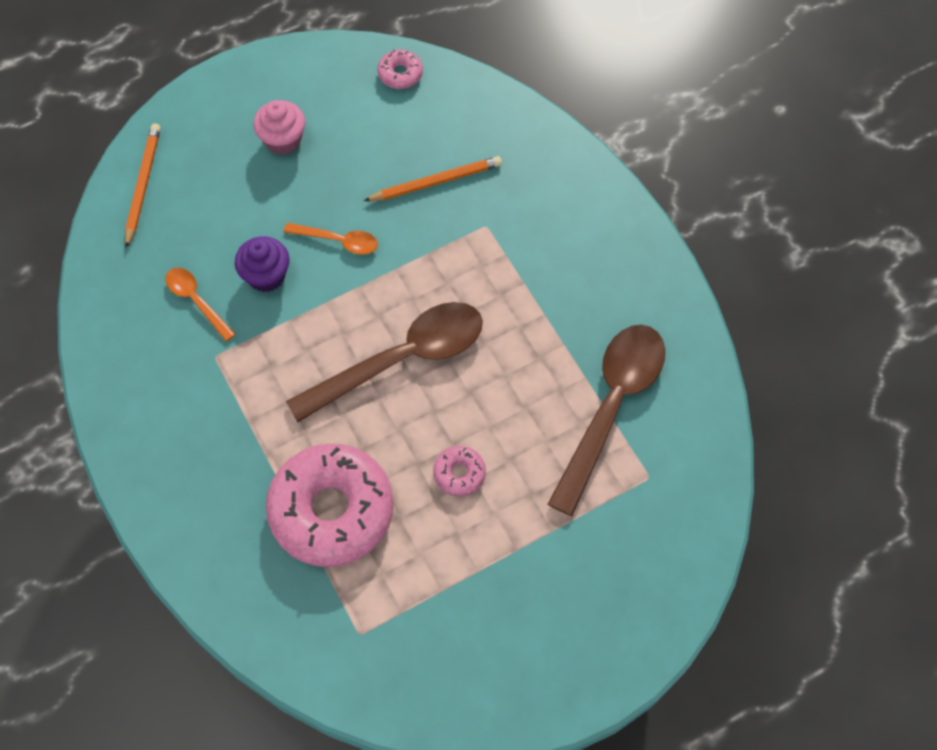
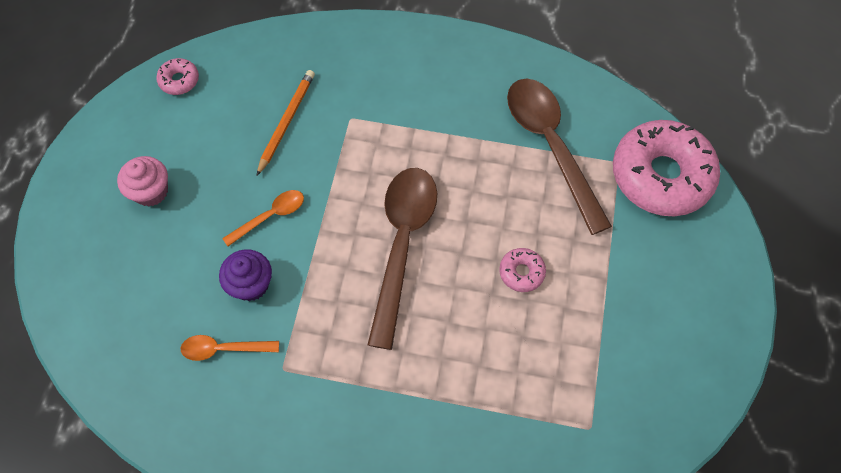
camera: 50 degrees left, 0 degrees up
orange pencil [125,124,161,248] -> none
pink donut [266,444,393,567] -> pink donut moved to [613,120,720,216]

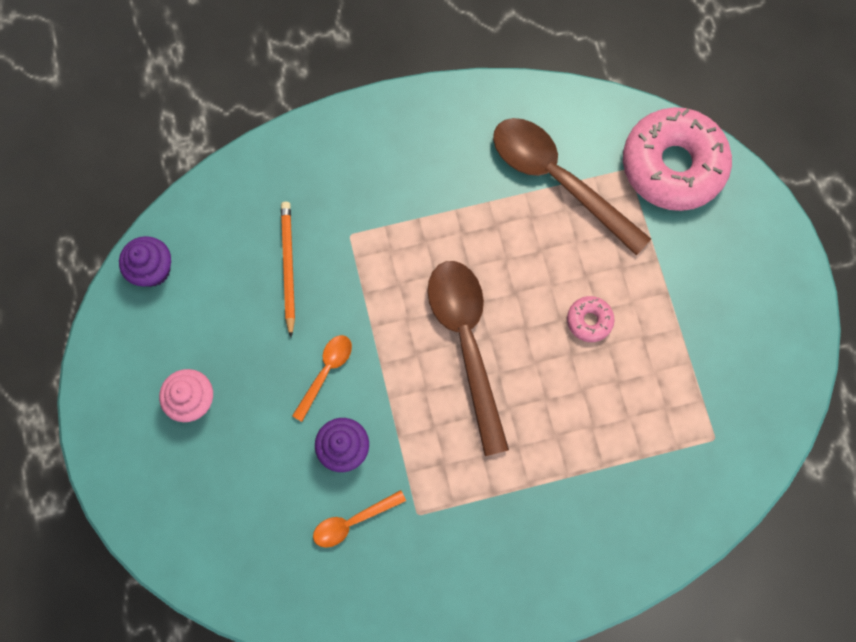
camera: 25 degrees left, 10 degrees up
pink donut [156,58,199,95] -> purple cupcake [119,236,171,287]

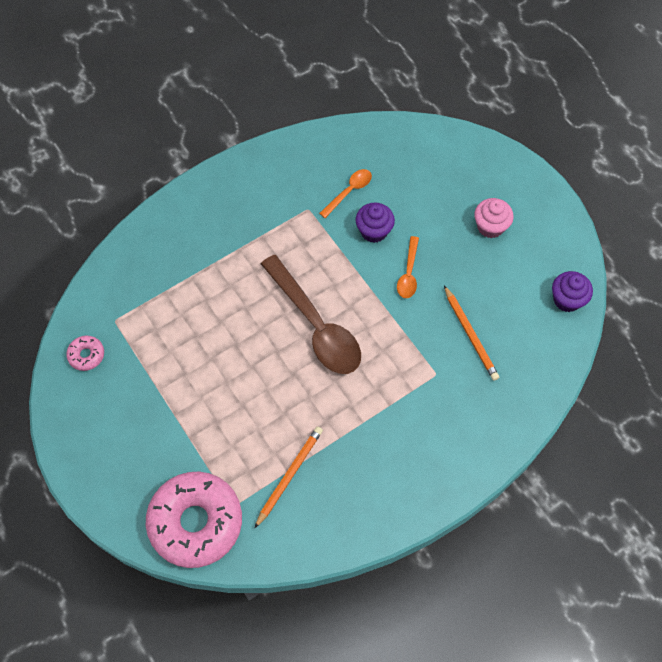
camera: 160 degrees right, 10 degrees down
brown spoon [493,118,651,256] -> orange pencil [254,427,323,529]
pink donut [567,296,614,342] -> pink donut moved to [66,336,104,371]

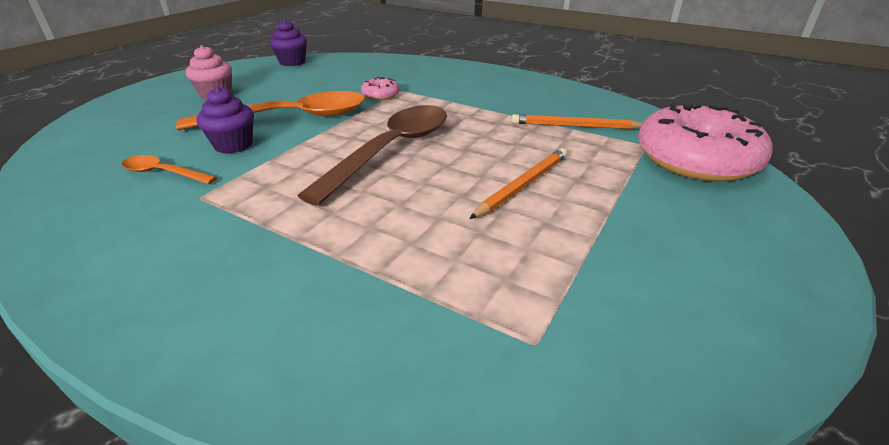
camera: 115 degrees left, 30 degrees down
pink donut [66,336,104,371] -> pink donut moved to [361,77,399,100]
orange spoon [397,236,419,298] -> orange spoon [176,91,365,130], size x2.09
orange pencil [444,285,499,381] -> orange pencil moved to [469,148,568,219]

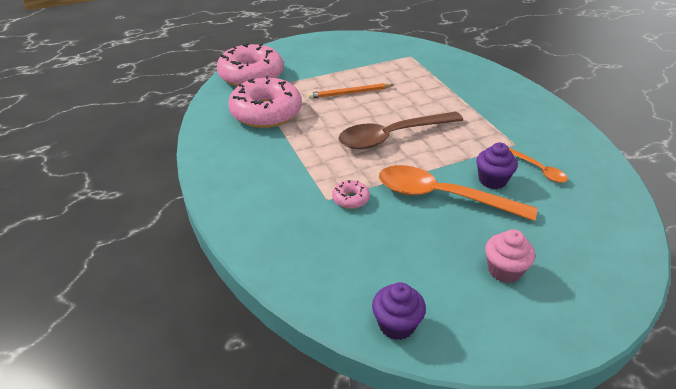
camera: 145 degrees left, 5 degrees up
orange pencil [512,114,643,129] -> pink donut [228,76,302,128]

